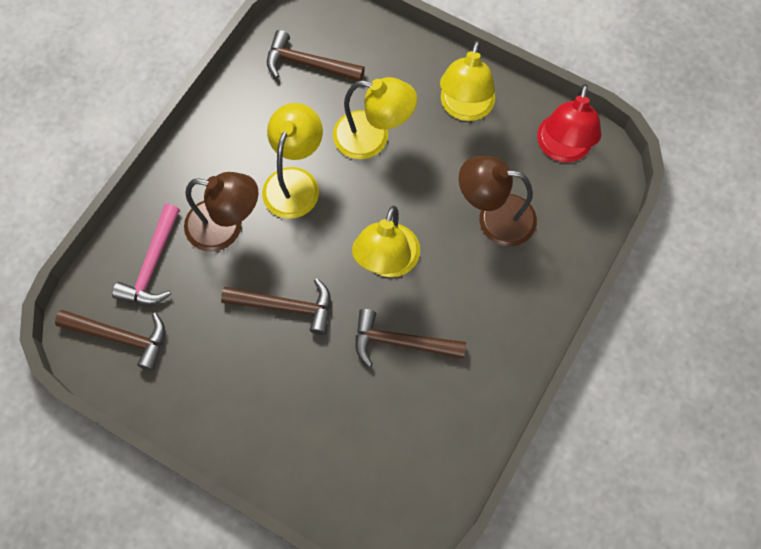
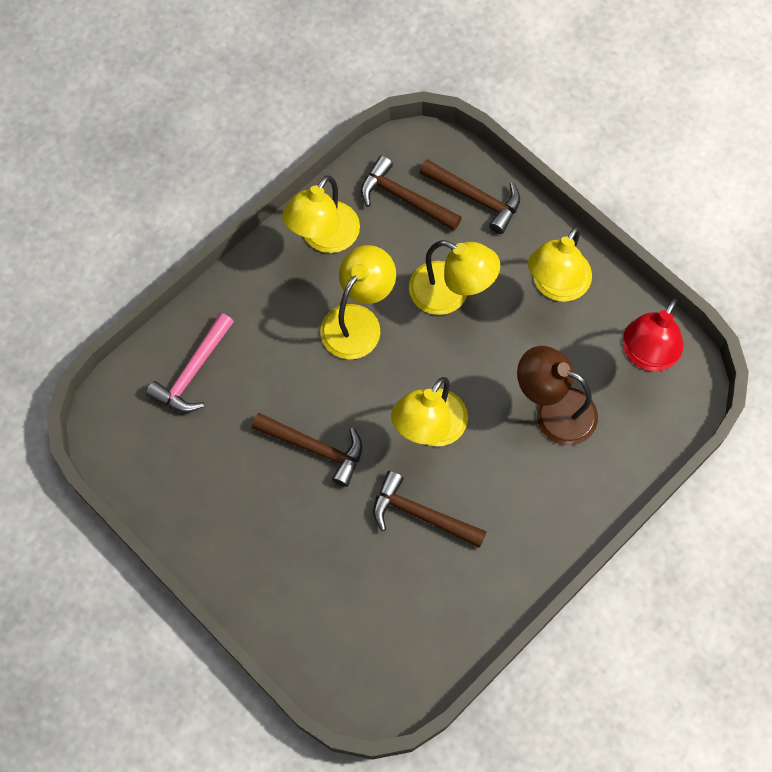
camera: 15 degrees right, 0 degrees up
brown hammer [55,310,165,371] -> brown hammer moved to [419,159,520,234]
brown lamp [184,172,259,252] -> none
none -> yellow lamp [282,175,360,253]

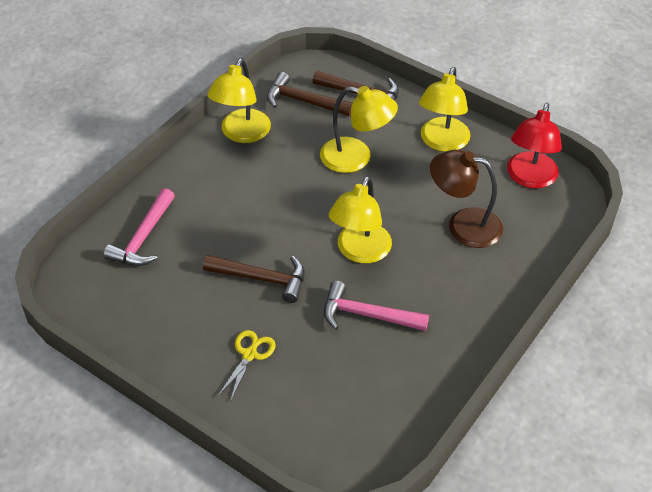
camera: 10 degrees left, 20 degrees down
yellow lamp [320,245,396,359] -> none
brown hammer [373,471,487,548] -> pink hammer [324,281,429,331]
none -> yellow scissors [218,330,275,402]

